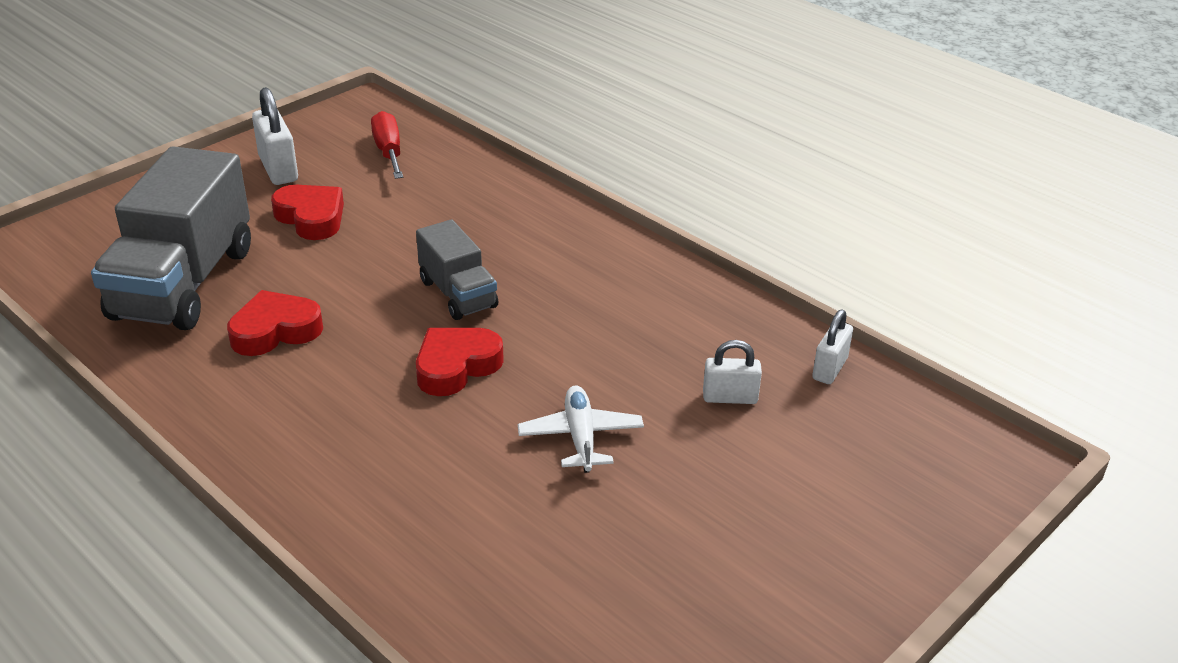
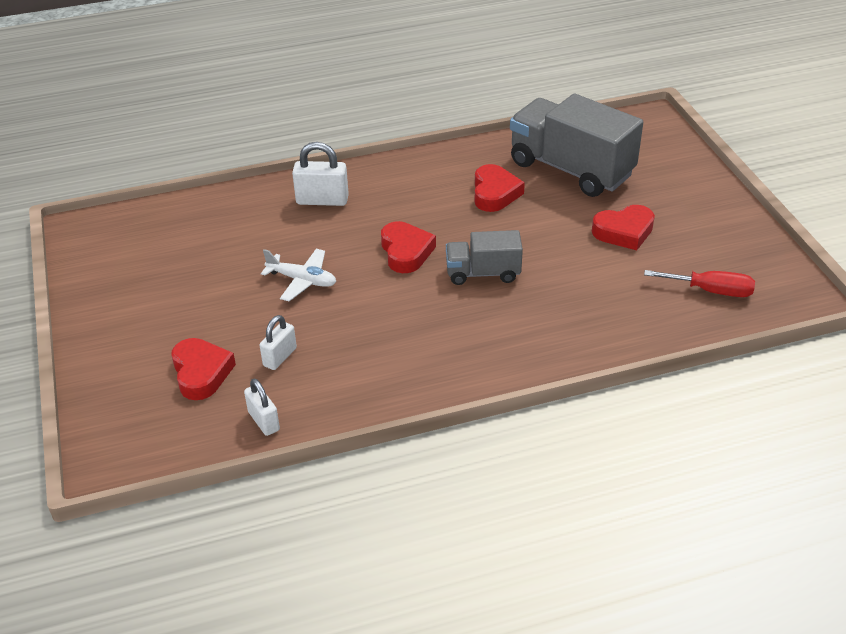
camera: 120 degrees right, 5 degrees up
white padlock [252,87,298,185] -> white padlock moved to [292,142,349,206]
none -> red heart [171,338,236,400]

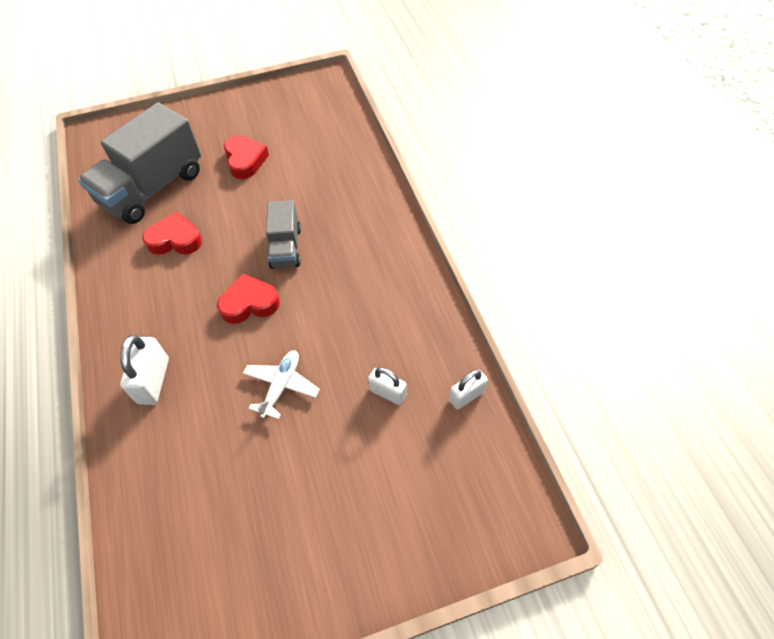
camera: 90 degrees left, 15 degrees up
red heart [171,338,236,400] -> none
red screwdriver [644,270,755,297] -> none

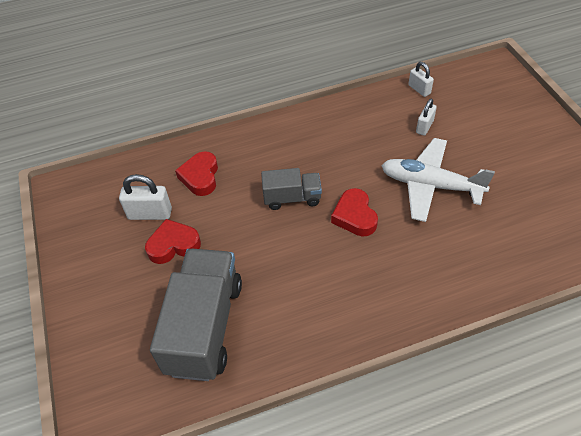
camera: 90 degrees left, 5 degrees down
grey truck [78,102,201,224] -> grey truck turned 120 degrees counterclockwise [150,249,242,381]
white padlock [120,335,169,405] -> white padlock moved to [119,174,172,220]
red heart [142,212,202,255] -> red heart moved to [175,151,218,196]
white plane [243,350,320,419] -> white plane [381,138,495,222], size x1.75

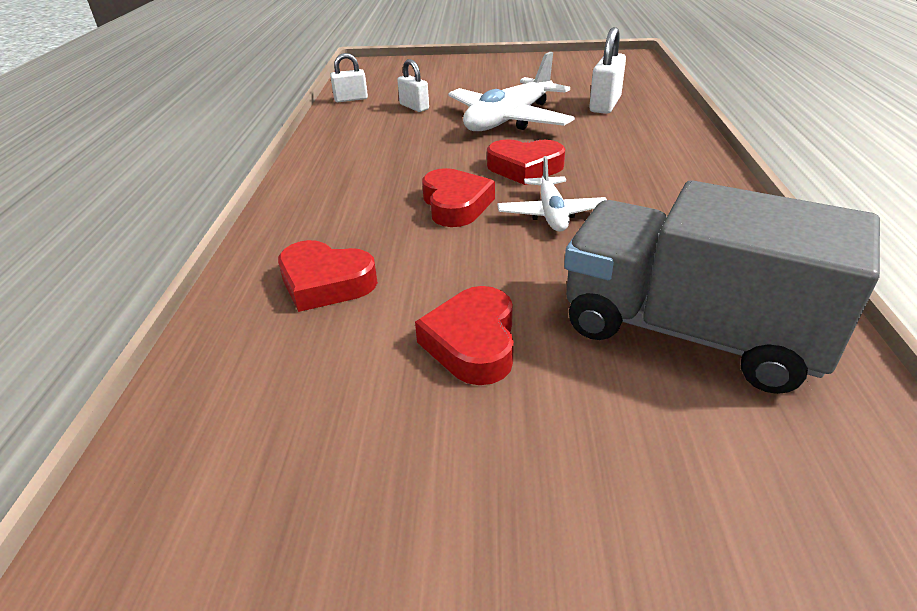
camera: 70 degrees left, 15 degrees down
white padlock [119,174,172,220] -> white padlock moved to [589,27,626,114]
grey truck [261,168,322,210] -> red heart [422,168,495,227]
none -> white plane [497,156,607,232]

